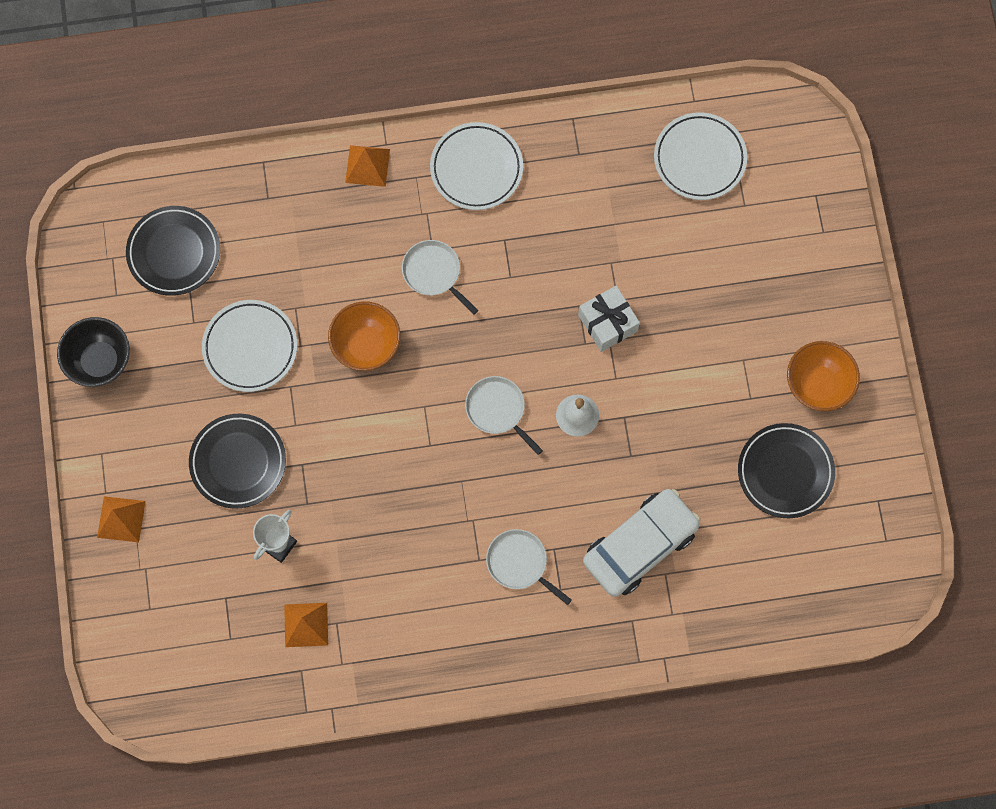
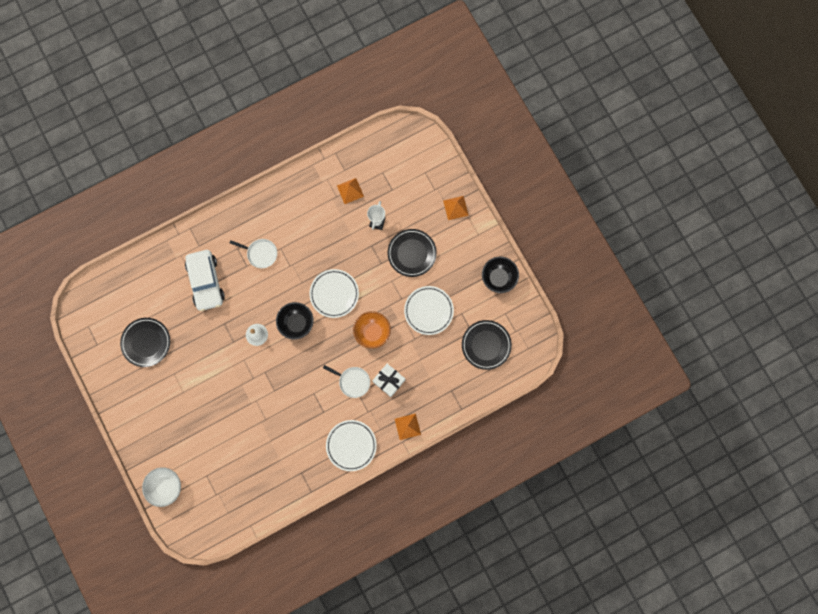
camera: 160 degrees right, 5 degrees up
white pan [465,376,543,455] -> black bowl [276,302,314,340]
white gift [578,286,640,352] -> white gift moved to [373,364,405,397]
white car [583,489,701,597] -> white car turned 45 degrees counterclockwise [185,250,225,311]
white plate [654,112,747,200] -> white plate moved to [309,269,359,318]
orange bowl [787,341,860,411] -> none
none -> white bowl [142,467,181,507]

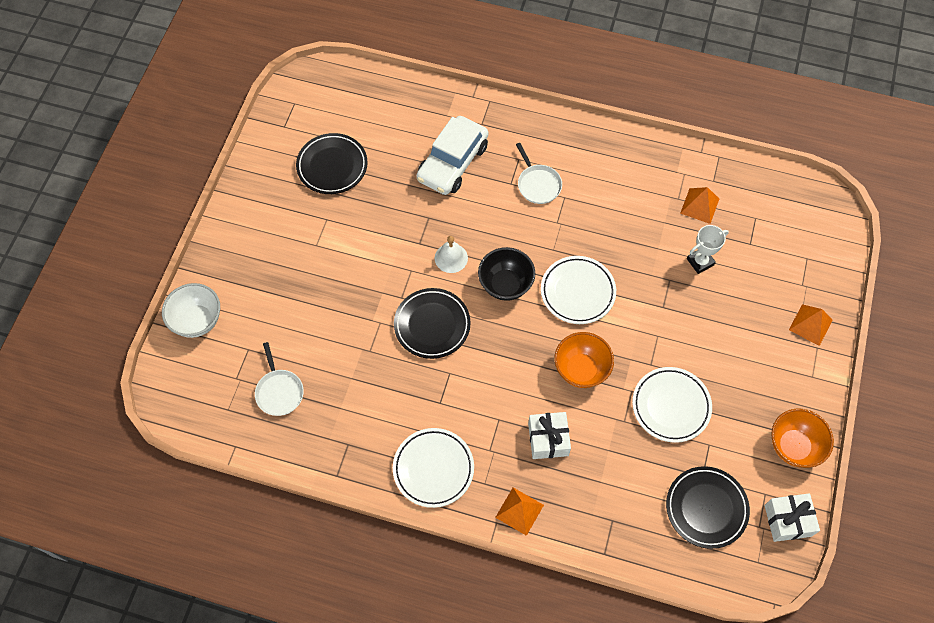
camera: 45 degrees right, 15 degrees down
white pan [323,365,370,398] -> white pan moved to [255,342,304,416]
black plate [388,229,437,277] -> black plate moved to [394,288,471,359]
black bowl [482,257,519,293] -> orange bowl [771,409,834,468]
none -> white gift [765,493,820,542]

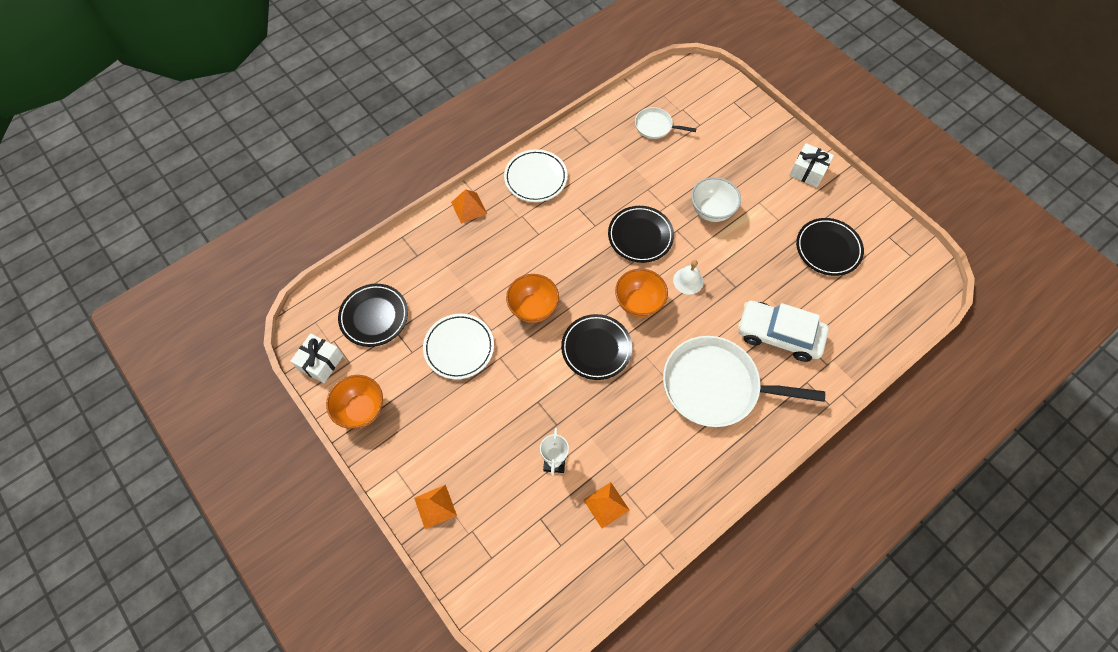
camera: 125 degrees right, 0 degrees up
white bowl [162,283,220,338] -> white bowl moved to [691,177,741,222]
white car [417,116,488,195] -> white car turned 45 degrees counterclockwise [738,301,829,362]
black bowl [478,247,535,301] -> orange bowl [615,269,668,317]
white pan [516,143,562,204] -> white pan [663,336,825,427], size x2.14
white gift [528,412,571,459] -> white gift moved to [789,143,834,188]
white plate [541,256,616,324] -> black plate [561,314,632,380]

